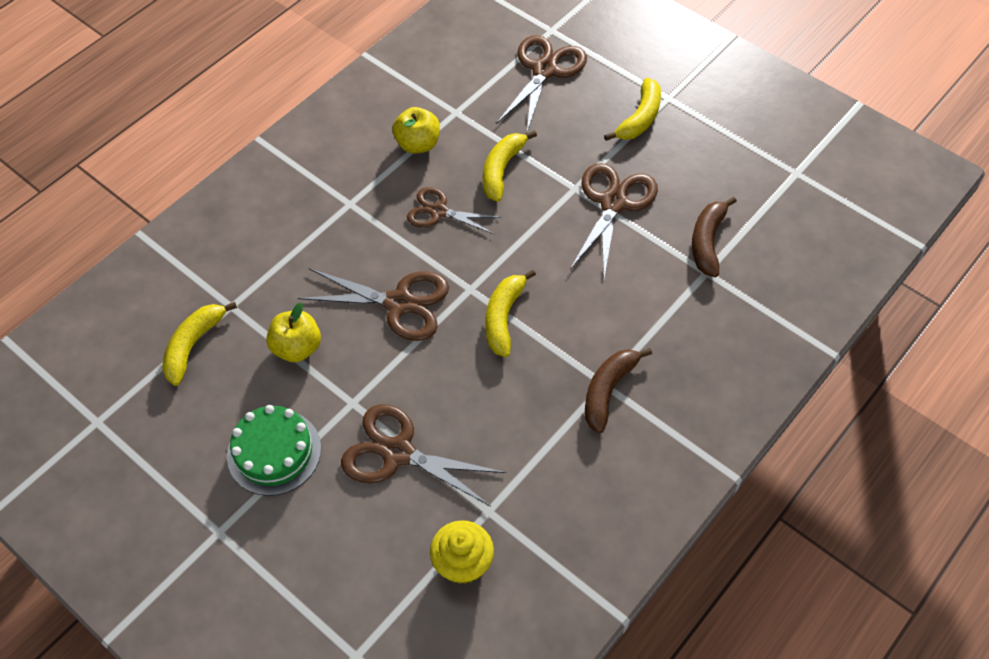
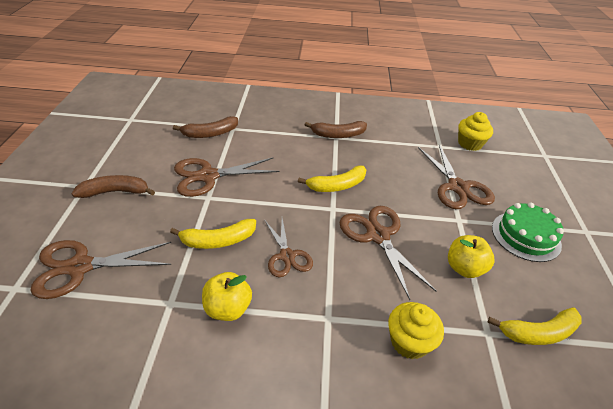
camera: 130 degrees left, 15 degrees down
yellow banana [604,78,661,141] -> brown banana [72,175,155,198]
none -> yellow cupcake [388,302,444,359]

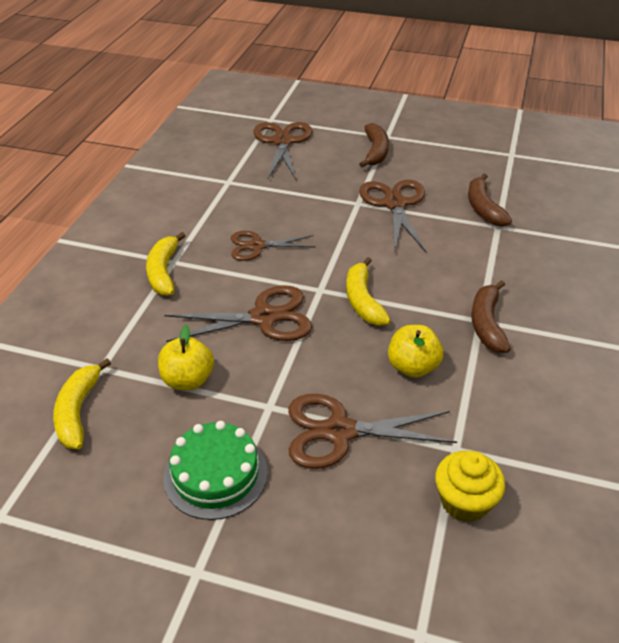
camera: 105 degrees right, 0 degrees up
yellow banana [170,219,256,249] -> yellow banana moved to [146,232,185,296]
yellow apple [202,272,252,321] -> yellow apple moved to [388,325,443,378]
yellow cupcake [388,302,444,359] -> none

